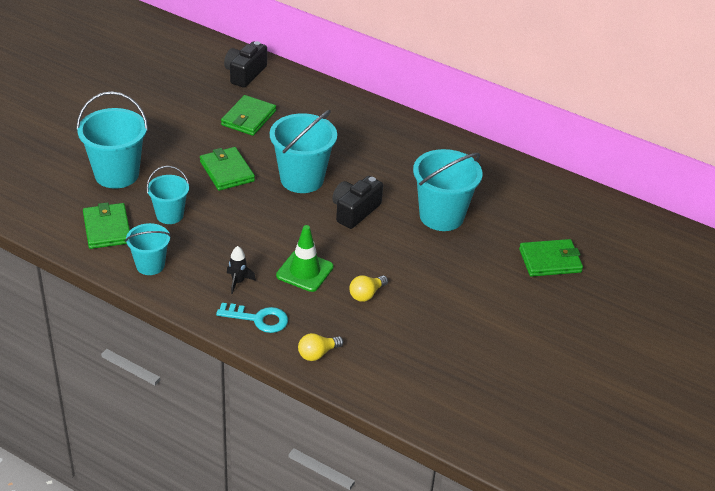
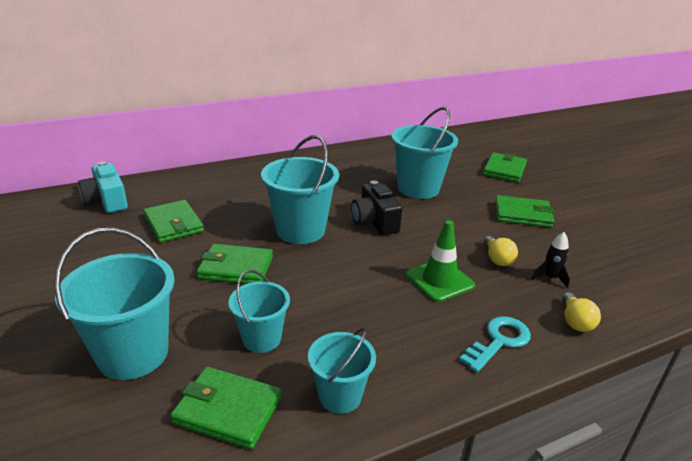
camera: 55 degrees left, 10 degrees down
black camera [224,41,267,88] -> turquoise camera [78,161,128,213]
black rocket [227,246,256,294] -> black rocket moved to [532,232,570,288]
none -> green wallet [495,195,554,228]

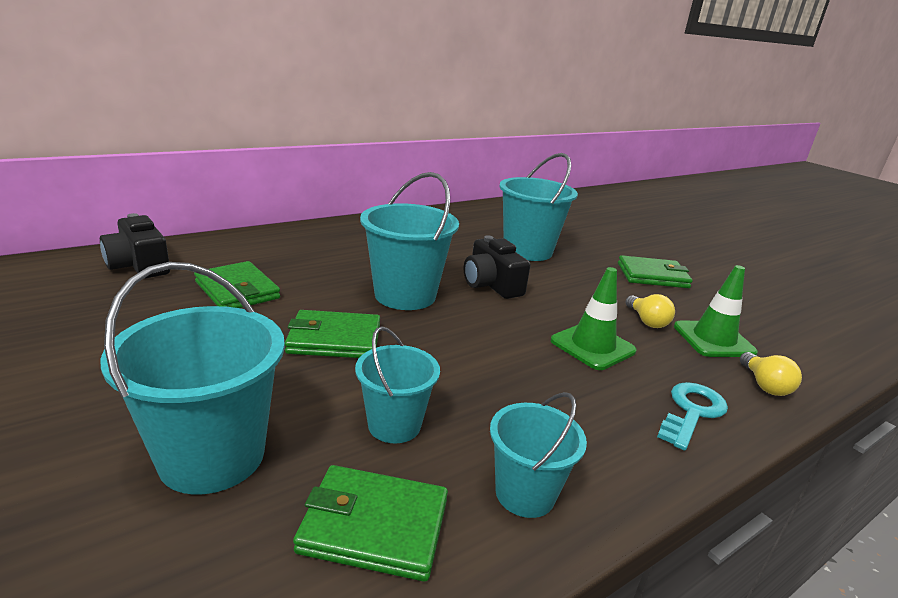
camera: 10 degrees left, 5 degrees down
turquoise camera [78,161,128,213] -> black camera [100,213,170,278]
green wallet [483,152,527,183] -> none
black rocket [532,232,570,288] -> green traffic cone [674,265,758,357]

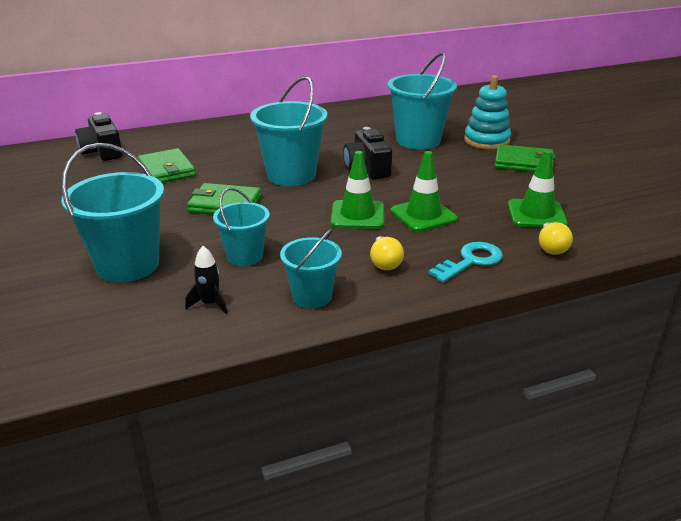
camera: 15 degrees right, 5 degrees up
green wallet [293,465,448,582] -> black rocket [185,246,227,314]
yellow light bulb [625,294,675,328] -> yellow light bulb moved to [370,236,404,270]
none -> green traffic cone [331,151,384,229]
none -> turquoise stacking toy [464,75,511,150]

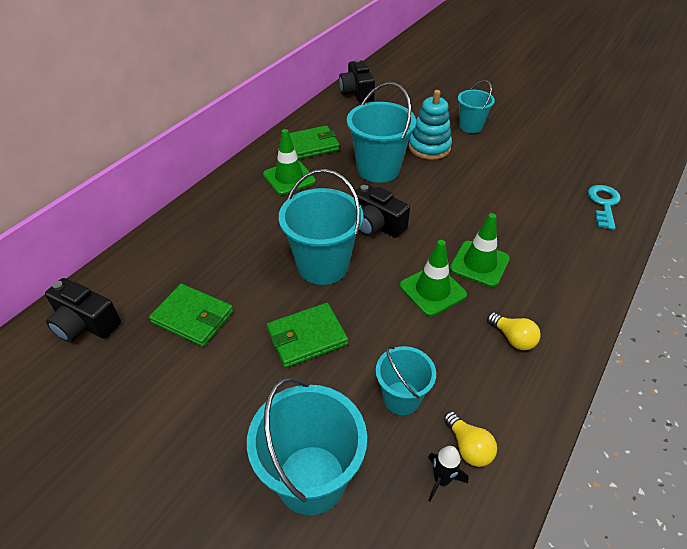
camera: 35 degrees left, 15 degrees up
turquoise bucket [280,228,342,308] -> turquoise bucket moved to [458,80,495,133]
turquoise key [428,242,503,283] -> turquoise key moved to [588,185,621,230]
green wallet [495,144,555,172] -> green wallet moved to [289,126,340,159]
green traffic cone [508,150,568,227] -> green traffic cone moved to [263,129,316,195]
yellow light bulb [539,222,573,255] -> yellow light bulb moved to [444,411,497,467]
none -> black camera [339,59,375,103]

